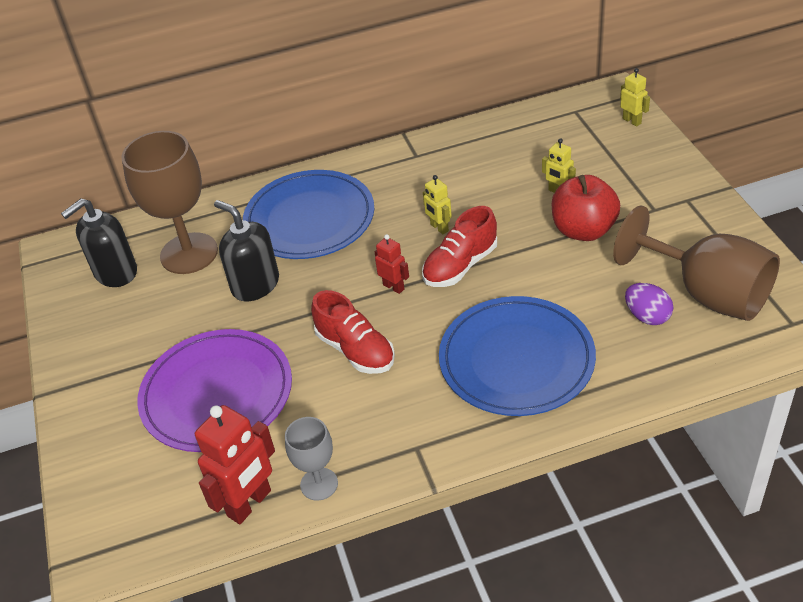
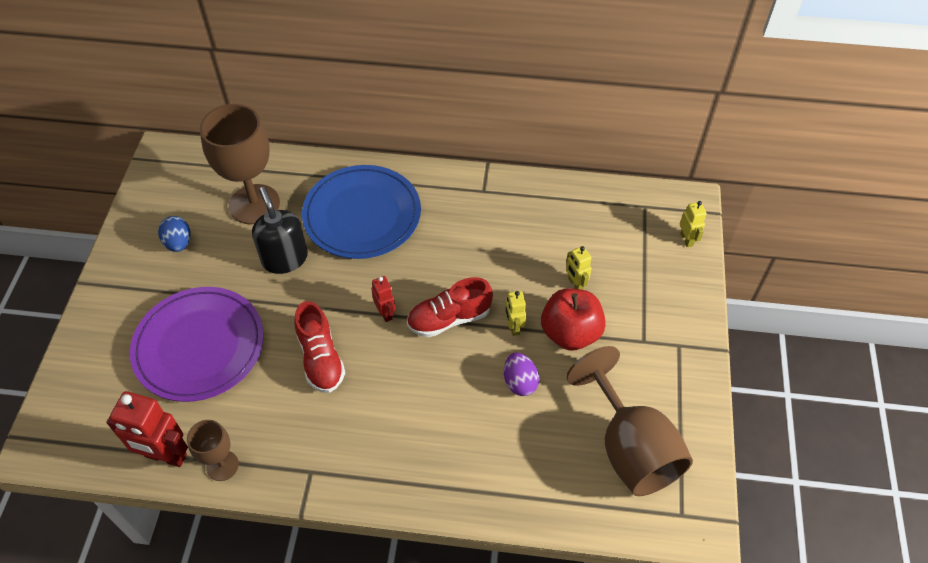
camera: 20 degrees right, 10 degrees up
black soap dispenser [61,198,137,287] -> none
red robot [195,405,275,524] -> red robot turned 45 degrees clockwise [106,391,188,467]
grey goblet [285,417,338,501] -> brown goblet [187,420,239,481]
yellow robot [423,175,452,234] -> yellow robot moved to [505,291,526,336]
blue plate [439,296,596,416] -> none
purple egg [625,283,673,325] -> purple egg moved to [504,352,539,396]
none -> blue egg [158,216,191,252]

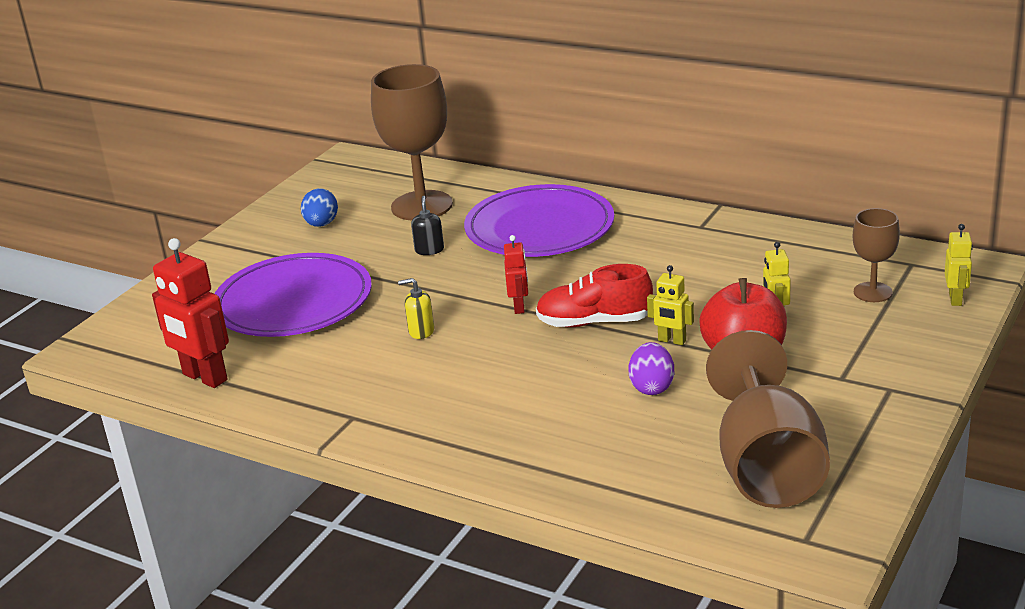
camera: 25 degrees right, 25 degrees down
brown goblet [187,420,239,481] -> brown goblet moved to [853,208,900,302]
black soap dispenser [252,187,308,274] -> black soap dispenser [411,196,444,255], size x0.51
red shoe [294,301,345,393] -> yellow soap dispenser [398,278,434,339]
blue plate [302,165,421,259] -> purple plate [464,184,614,257]
yellow robot [505,291,526,336] -> yellow robot turned 75 degrees counterclockwise [647,265,694,345]

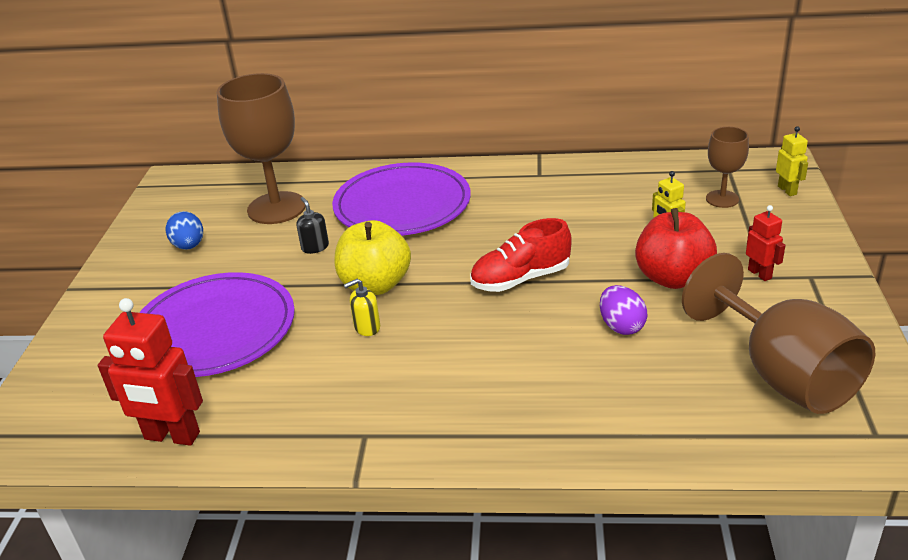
camera: 25 degrees left, 5 degrees up
red robot [504,235,528,314] -> red robot moved to [746,205,785,281]
yellow robot [647,265,694,345] -> none
none -> yellow apple [335,220,411,295]

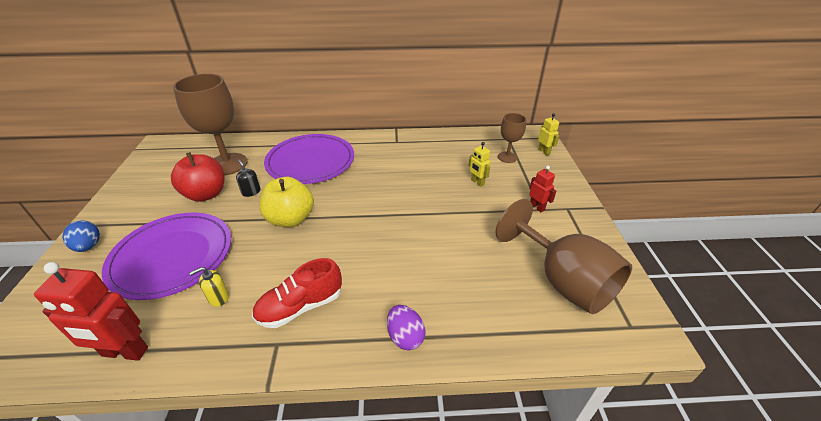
camera: 10 degrees left, 5 degrees up
blue egg [166,211,203,250] -> blue egg moved to [62,220,100,252]
yellow soap dispenser [344,279,380,336] -> yellow soap dispenser moved to [190,267,229,307]
red shoe [470,218,572,292] -> red shoe moved to [252,258,342,328]
purple egg [600,285,647,335] -> purple egg moved to [387,305,425,350]
red apple [635,208,717,289] -> red apple moved to [171,152,224,202]

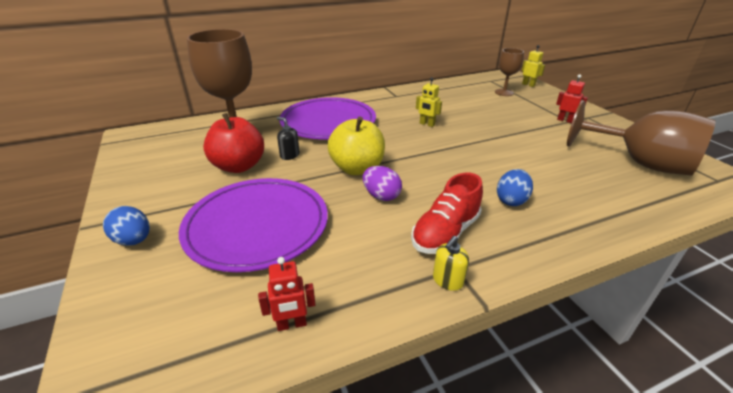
camera: 20 degrees left, 5 degrees down
red robot [34,262,148,361] -> red robot [258,257,315,331], size x0.54
yellow soap dispenser [190,267,229,307] -> yellow soap dispenser moved to [433,236,469,291]
purple egg [387,305,425,350] -> purple egg moved to [362,166,402,201]
yellow robot [469,142,491,187] -> yellow robot moved to [416,77,442,127]
none -> blue egg [497,169,533,206]

